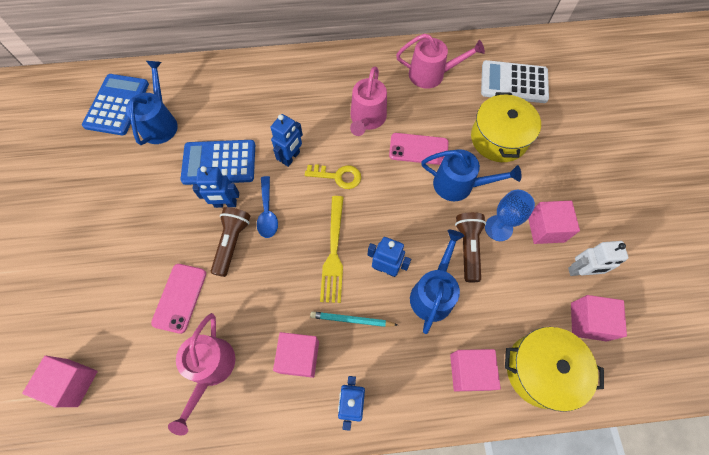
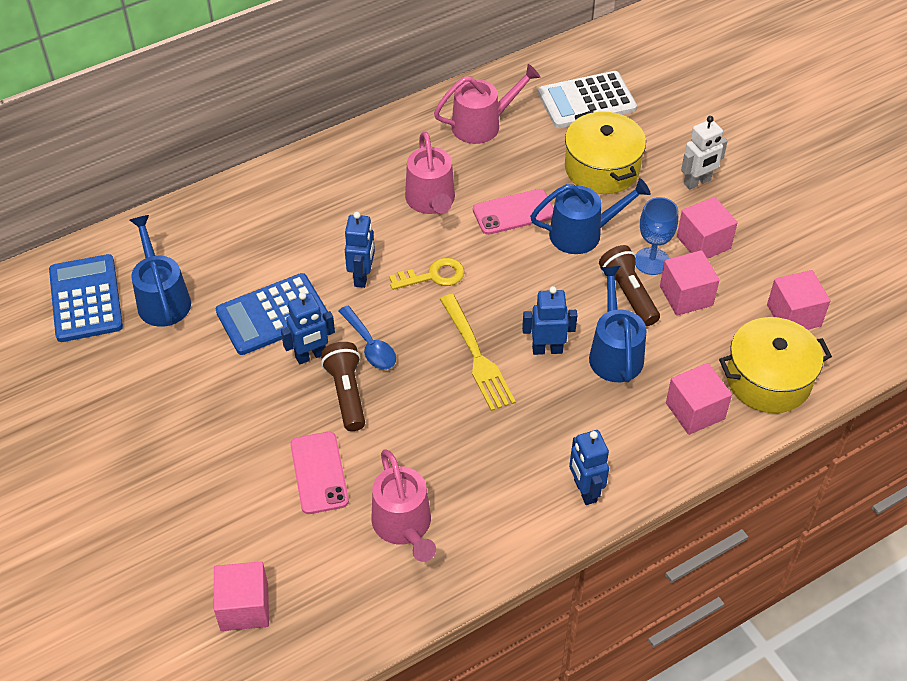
camera: 25 degrees left, 15 degrees down
pink cube [273,332,319,378] -> pink cube moved to [660,250,720,316]
turquoise pencil [310,311,398,327] -> none
white robot [568,241,628,276] -> white robot moved to [681,116,728,190]

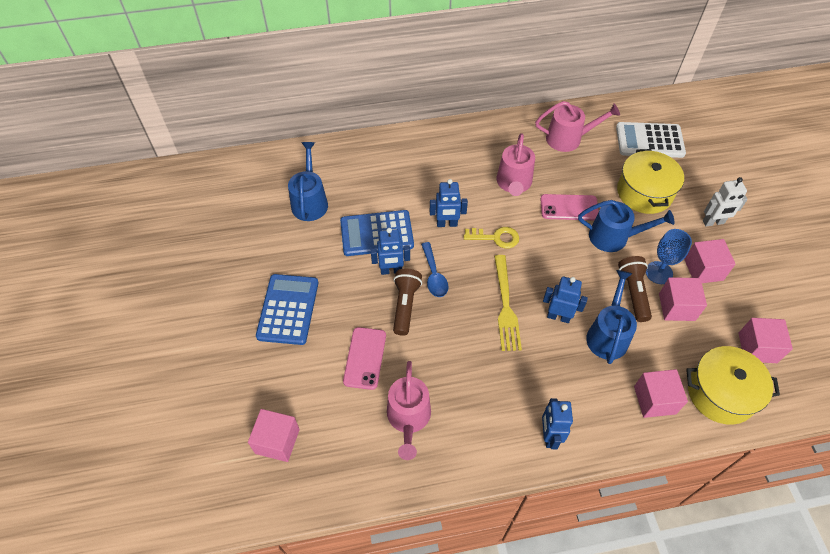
camera: 20 degrees right, 5 degrees up
blue calculator [49,254,123,342] -> blue calculator moved to [256,274,318,345]
blue robot [345,212,375,288] -> blue robot turned 60 degrees clockwise [430,179,468,227]

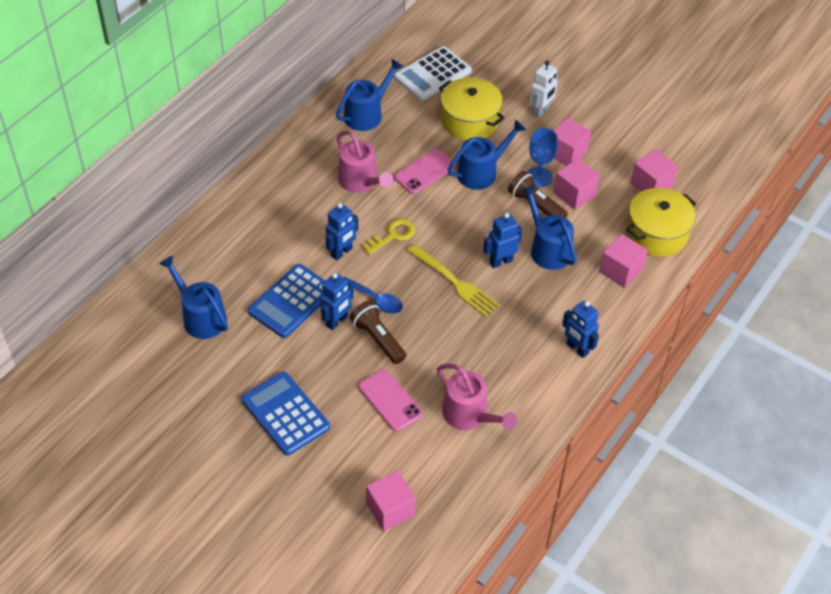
camera: 45 degrees left, 5 degrees down
pink watering can [535,101,620,152] -> blue watering can [336,59,404,131]

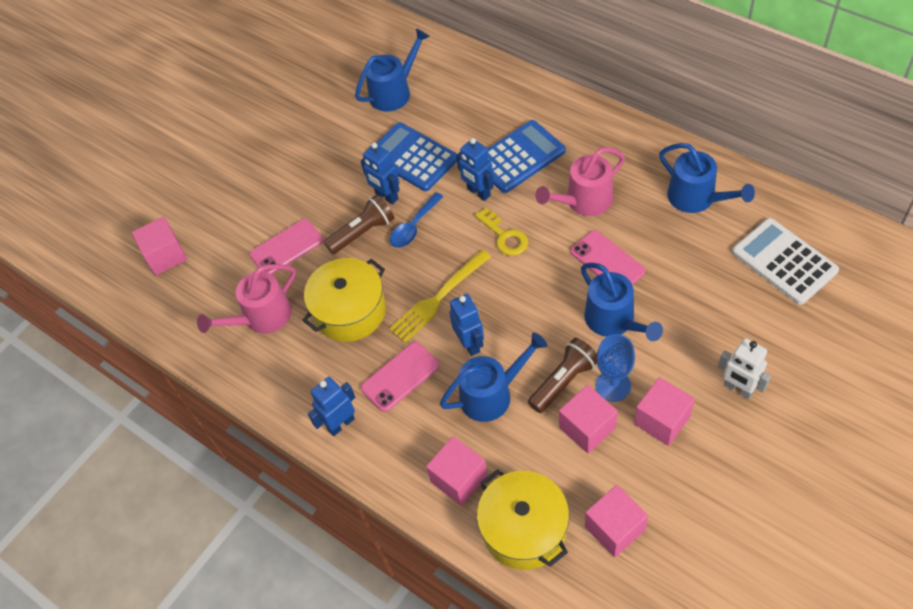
camera: 100 degrees right, 5 degrees up
blue calculator [241,372,330,455] -> blue calculator moved to [488,120,566,193]
yellow pot [439,77,505,140] -> yellow pot moved to [302,258,386,342]
none -> pink phone [361,342,440,412]

